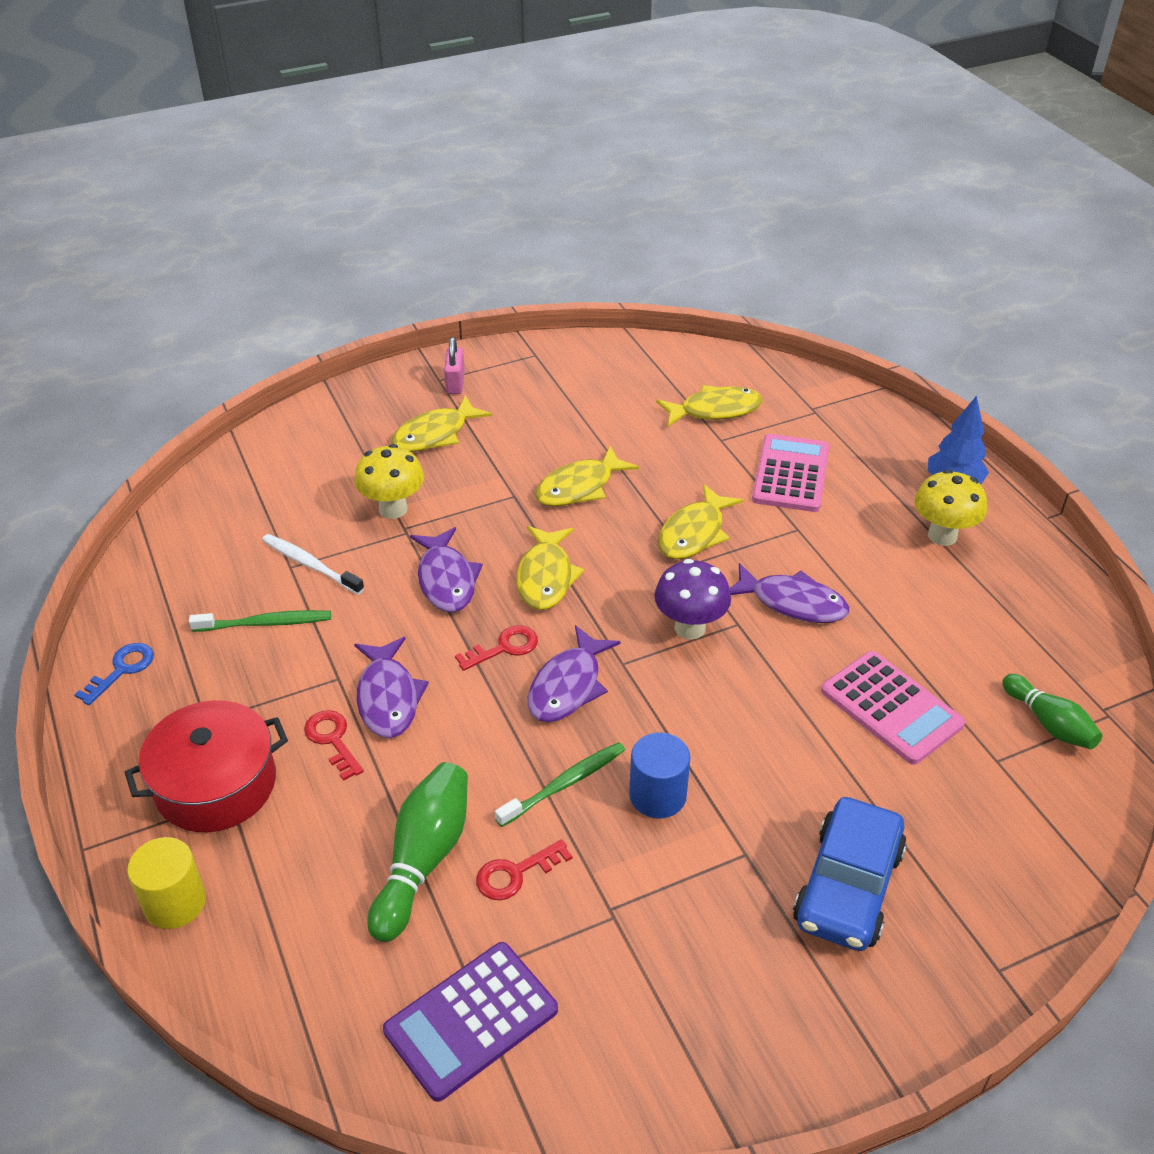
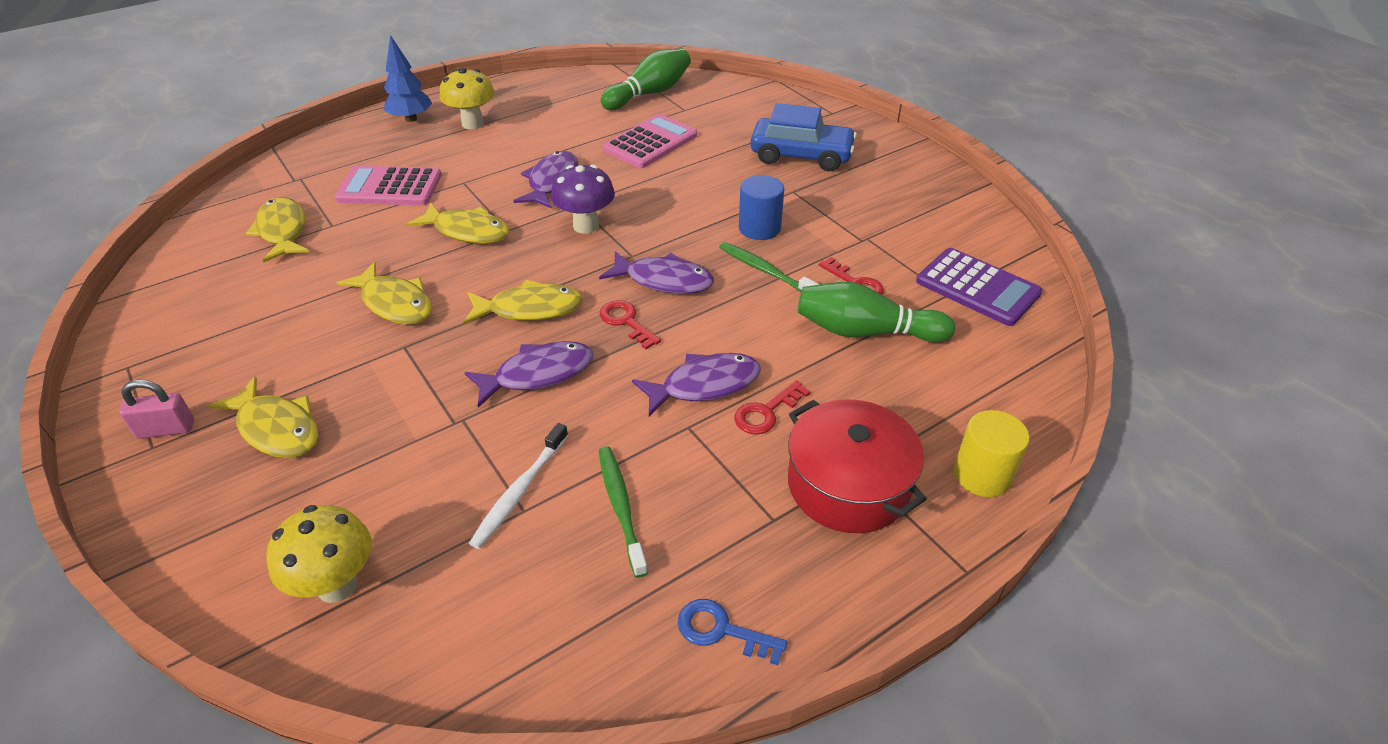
camera: 100 degrees left, 0 degrees up
yellow mushroom [354,444,424,519] -> yellow mushroom moved to [267,505,372,603]
green bowling pin [1002,674,1102,749] -> green bowling pin [601,48,691,110], size x1.52

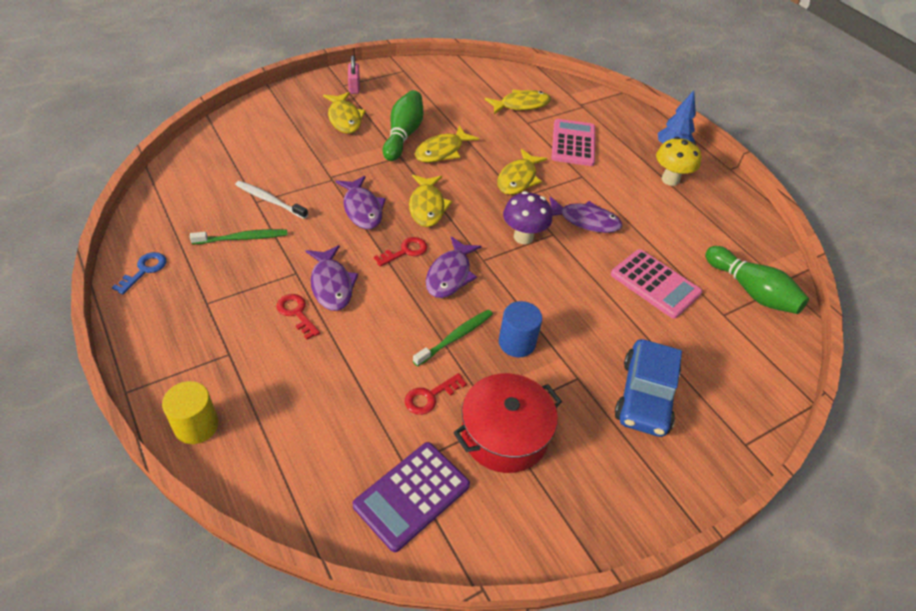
camera: 90 degrees right, 5 degrees up
yellow fish [208,377,319,458] -> yellow fish turned 60 degrees counterclockwise [323,92,366,134]
yellow mushroom [267,505,372,603] -> none
red pot [788,399,927,533] -> red pot moved to [453,373,562,473]
green bowling pin [798,282,955,343] -> green bowling pin moved to [383,90,423,161]

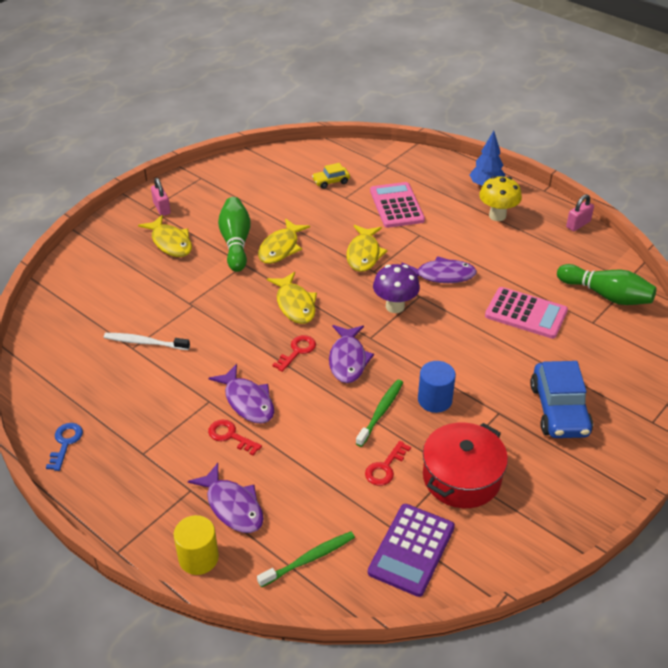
camera: 15 degrees left, 5 degrees down
green toothbrush [190,229,288,244] -> green toothbrush moved to [257,532,355,587]
purple fish [336,176,386,229] -> purple fish moved to [188,463,264,533]
yellow fish [485,89,551,114] -> yellow car [312,163,350,189]
none -> pink padlock [566,194,594,231]

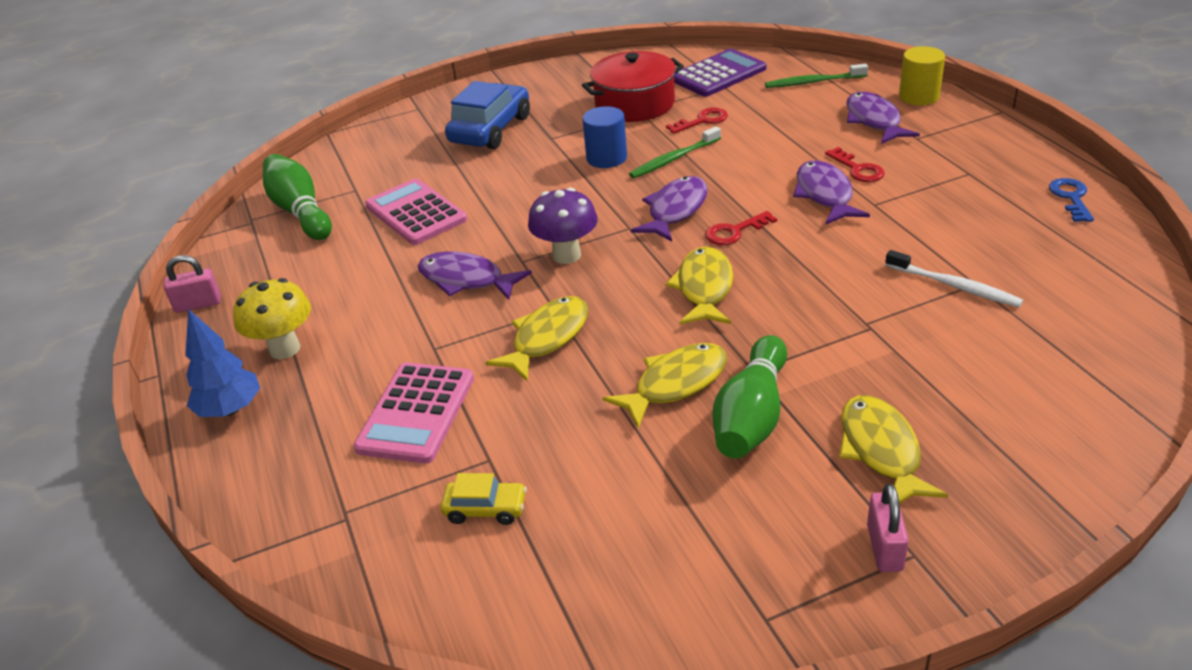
camera: 150 degrees left, 5 degrees down
blue key [46,423,83,471] -> blue key turned 150 degrees clockwise [1049,178,1094,222]

